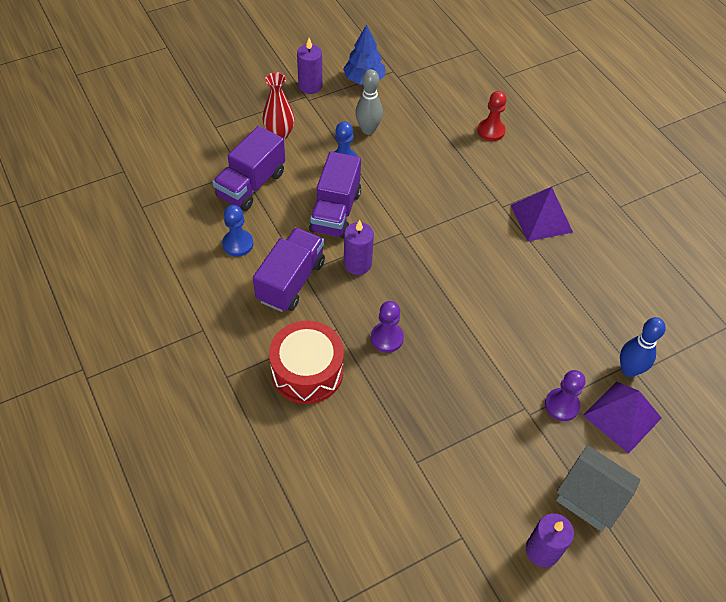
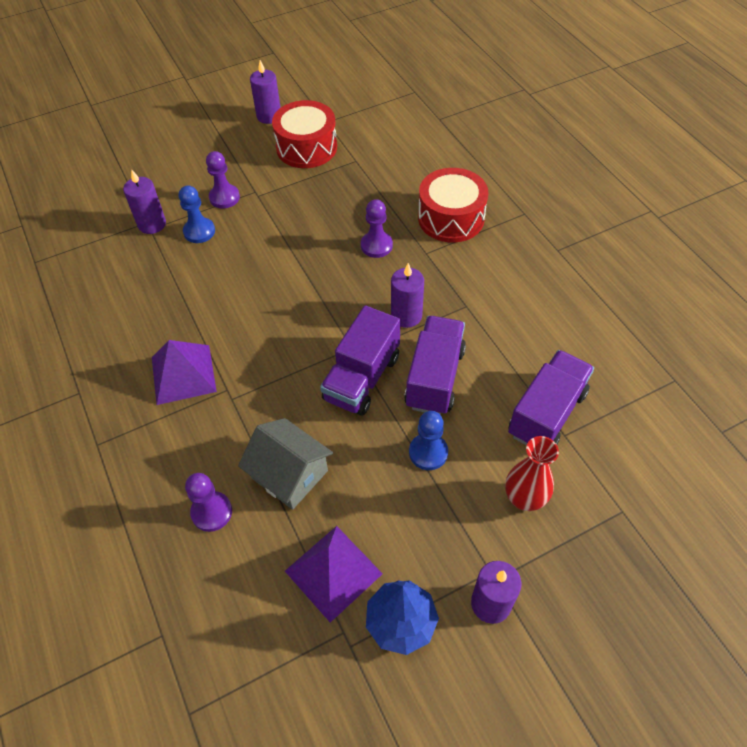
camera: 175 degrees left, 0 degrees up
blue pawn [222,205,253,257] -> blue pawn moved to [179,185,215,243]
purple truck [253,227,325,312] -> purple truck moved to [320,305,400,416]
grey bowling pin [355,69,383,135] -> none
red pawn [478,91,507,141] -> purple pawn [185,473,232,532]
grey house [556,445,640,532] -> grey house moved to [238,418,333,510]
purple pyramid [583,382,662,454] -> purple pyramid moved to [285,526,383,623]
blue bowling pin [620,317,666,377] -> purple candle [123,169,166,234]
none -> red drum [272,100,337,168]

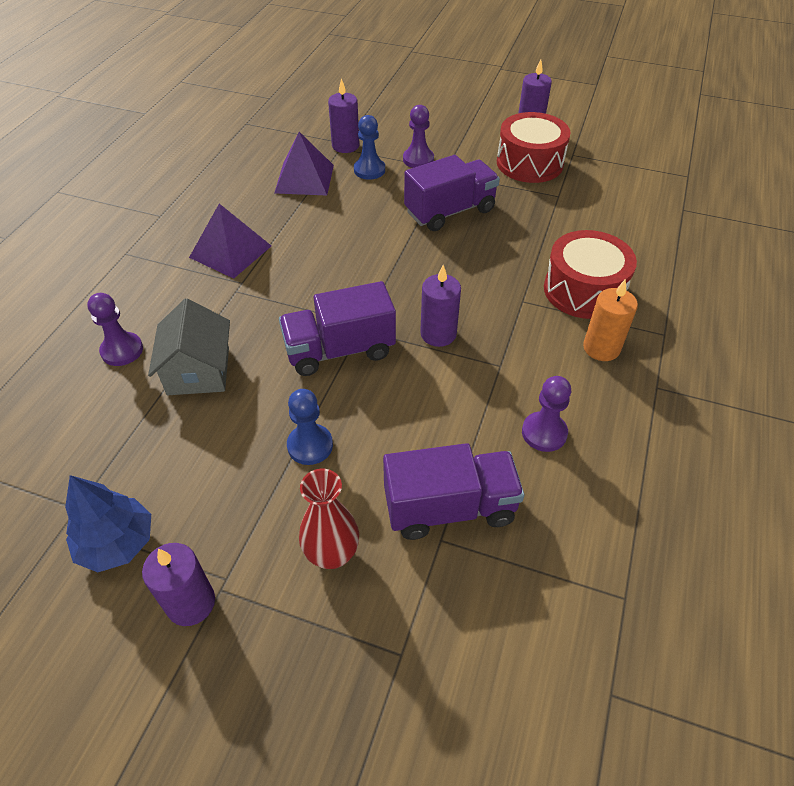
camera: 45 degrees right, 5 degrees down
purple pyramid [285,526,383,623] -> purple pyramid moved to [275,132,334,196]
purple pawn [361,199,393,258] -> purple pawn moved to [522,376,571,452]
purple truck [404,316,466,415] -> purple truck moved to [404,155,500,231]
none -> orange candle [583,279,638,361]

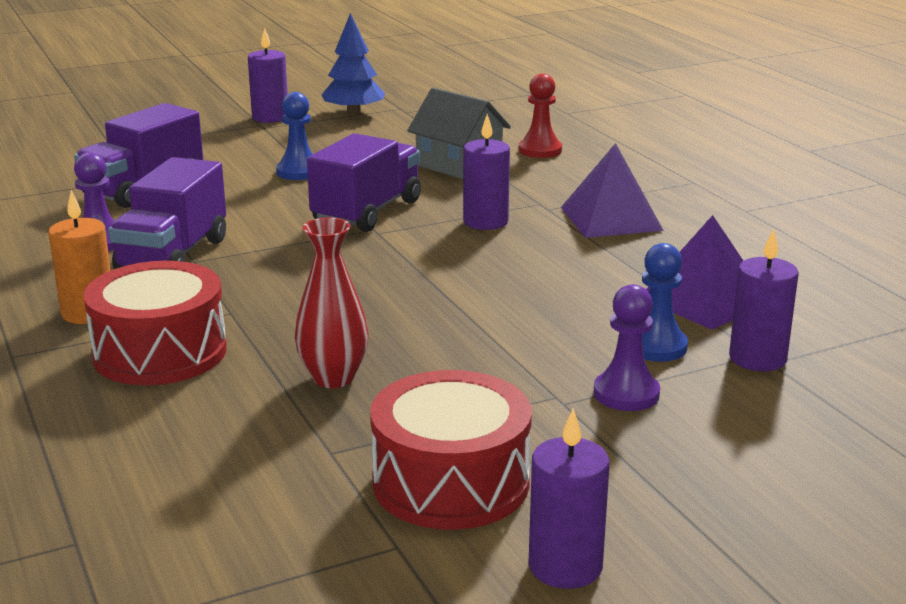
camera: 135 degrees right, 25 degrees down
purple pawn [87,293,143,366] -> red pawn [519,74,562,158]
red vase [299,469,359,569] -> red vase moved to [295,217,369,388]
purple truck [404,155,500,231] -> purple truck moved to [108,157,226,269]
purple candle [420,265,461,347] -> purple candle moved to [463,114,510,230]

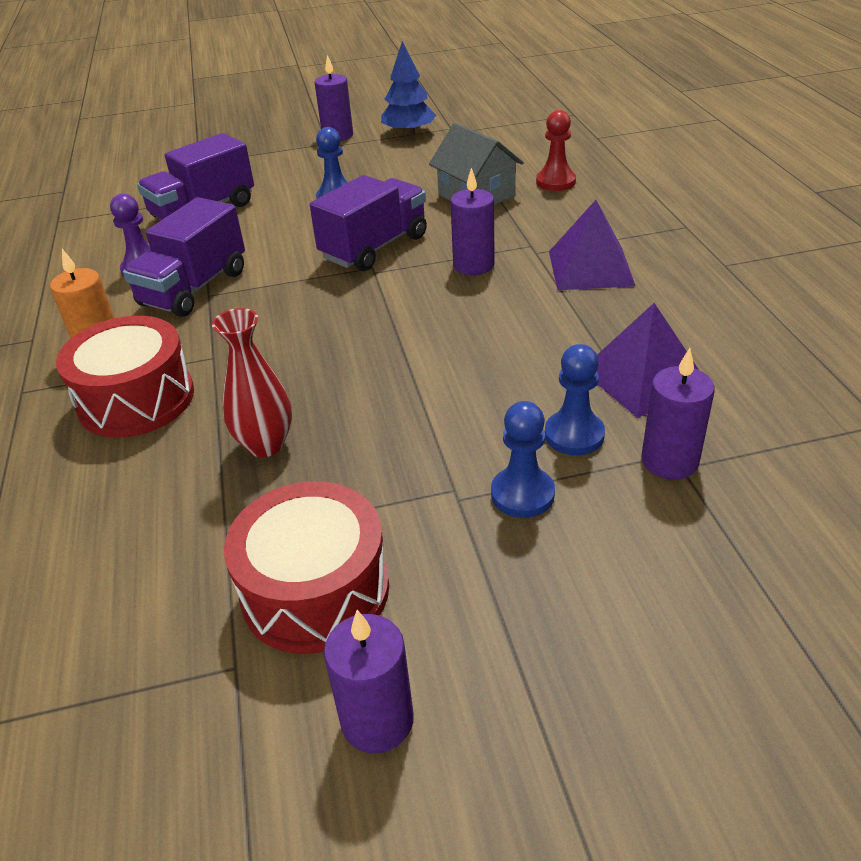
camera: 15 degrees right, 15 degrees up
purple pawn [594,284,660,411] -> blue pawn [491,401,555,518]

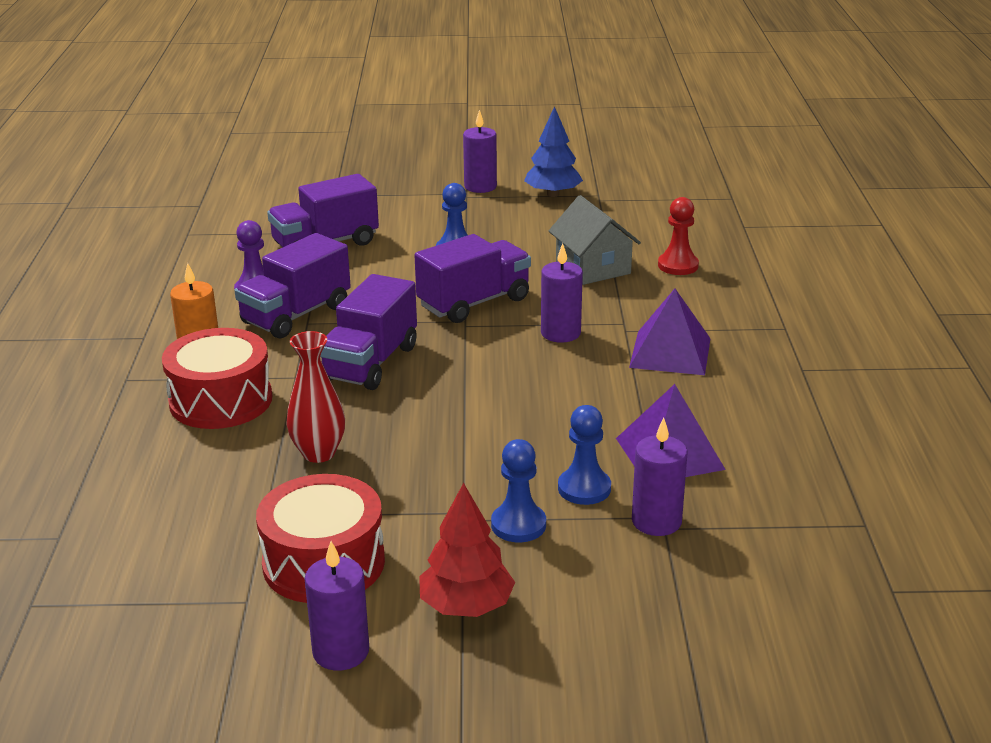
camera: 10 degrees right, 10 degrees down
none -> purple truck [320,274,417,390]
none -> red tree [419,483,515,617]

